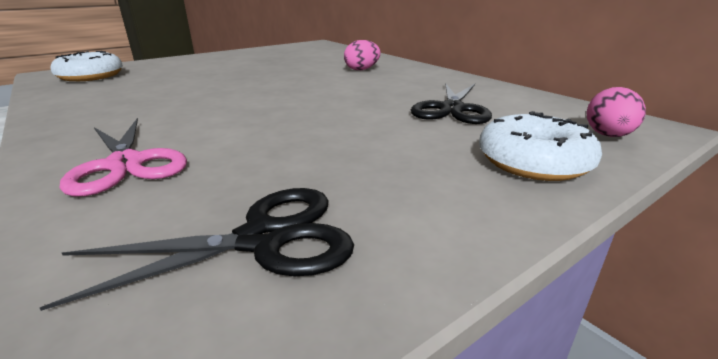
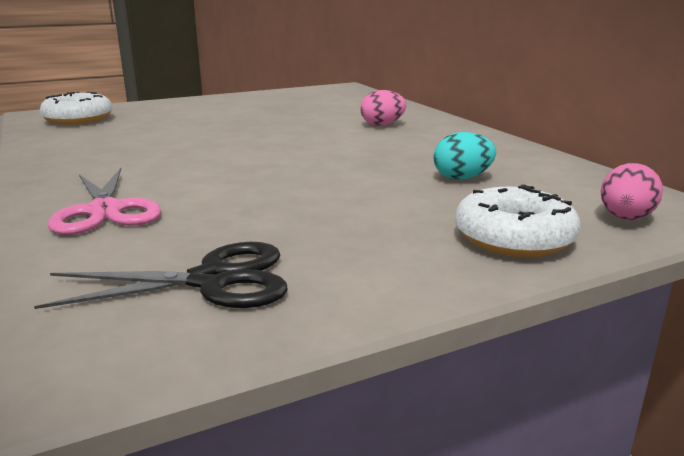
camera: 10 degrees right, 5 degrees down
black scissors [411,83,492,124] -> turquoise egg [433,132,496,180]

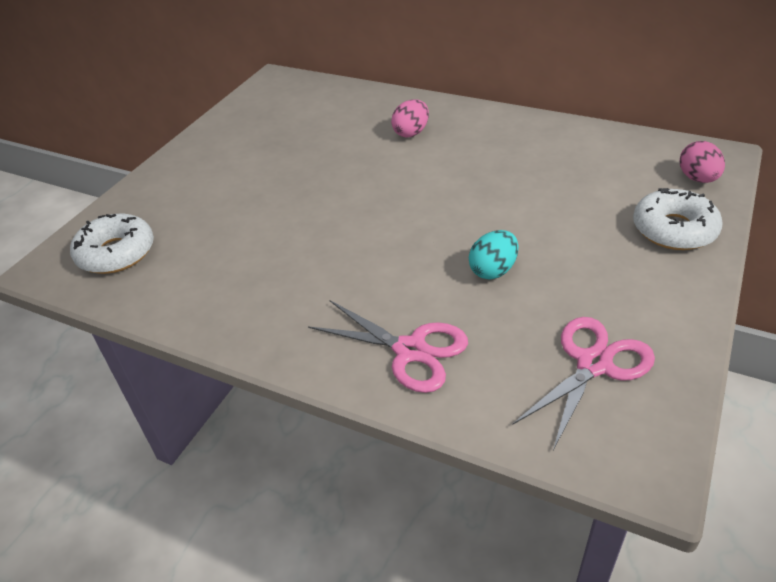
camera: 35 degrees left, 20 degrees up
black scissors [34,242,288,309] -> pink scissors [512,317,655,450]
turquoise egg [433,132,496,180] -> turquoise egg moved to [469,230,518,279]

